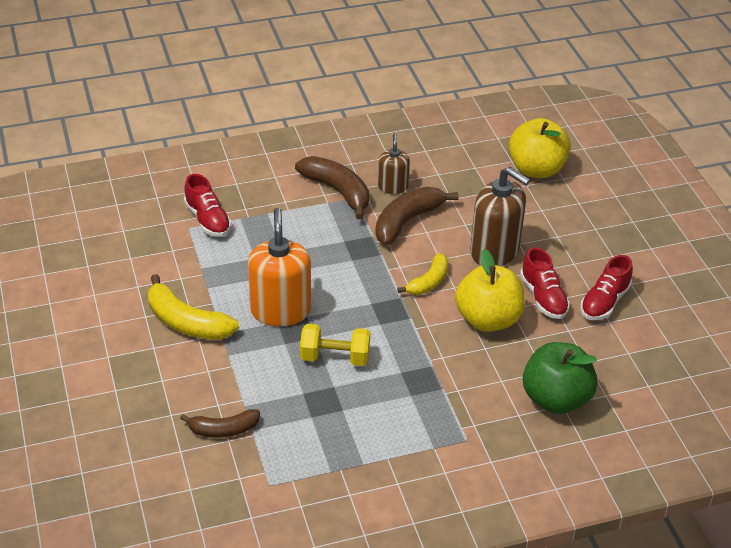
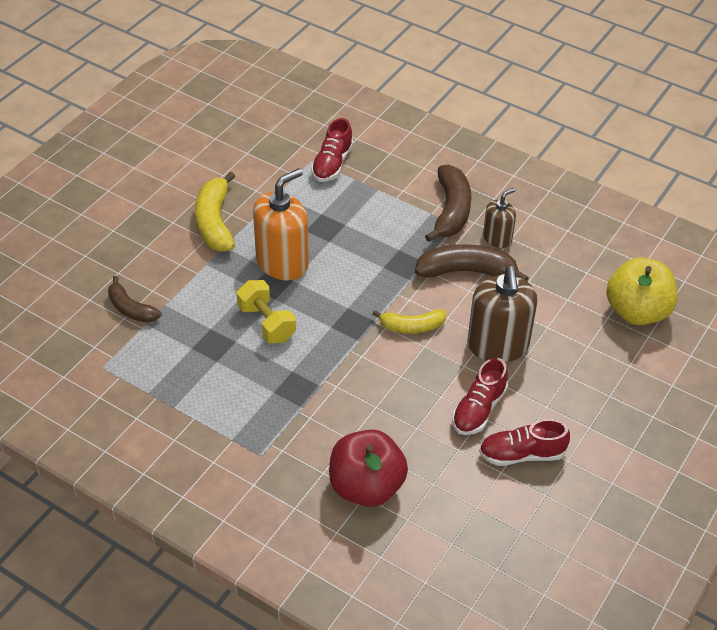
camera: 50 degrees right, 5 degrees up
yellow apple [455,249,525,332] -> none
green apple [523,342,598,414] -> red apple [329,430,408,507]

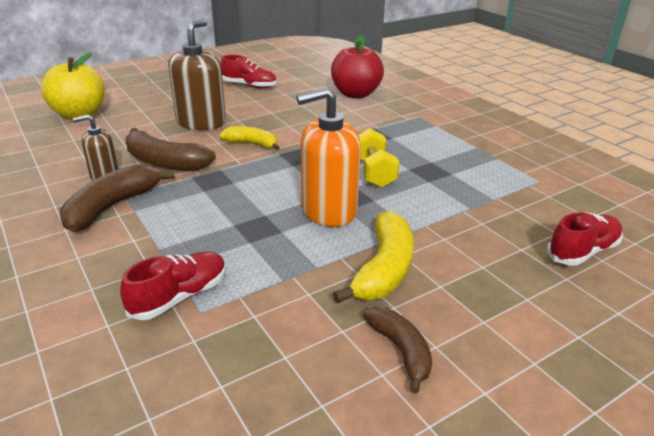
camera: 155 degrees left, 15 degrees down
brown banana [108,276,161,323] -> brown banana moved to [363,307,432,394]
red shoe [452,358,508,435] -> red shoe moved to [547,212,623,266]

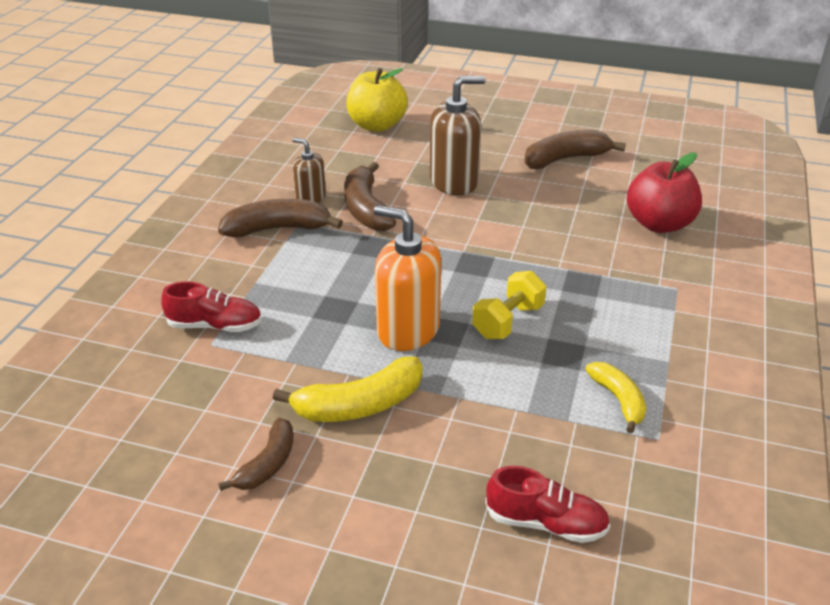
camera: 50 degrees right, 5 degrees up
yellow banana [219,126,280,150] -> yellow banana moved to [585,362,646,434]
red shoe [220,55,276,88] -> brown banana [524,130,626,169]

